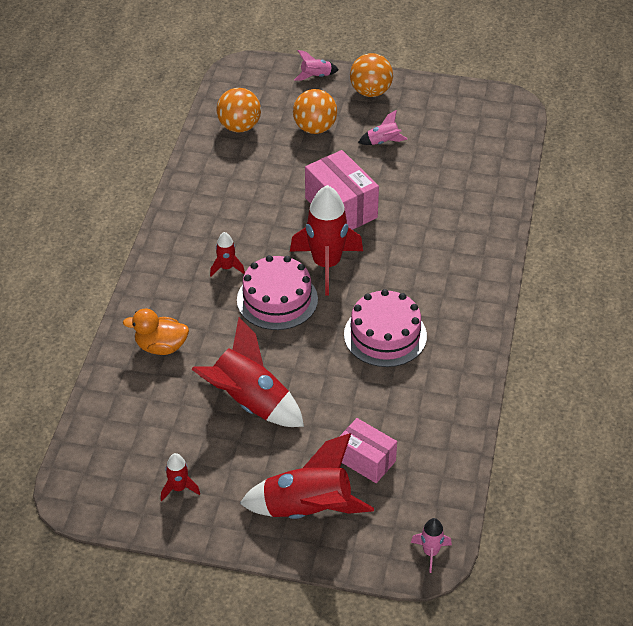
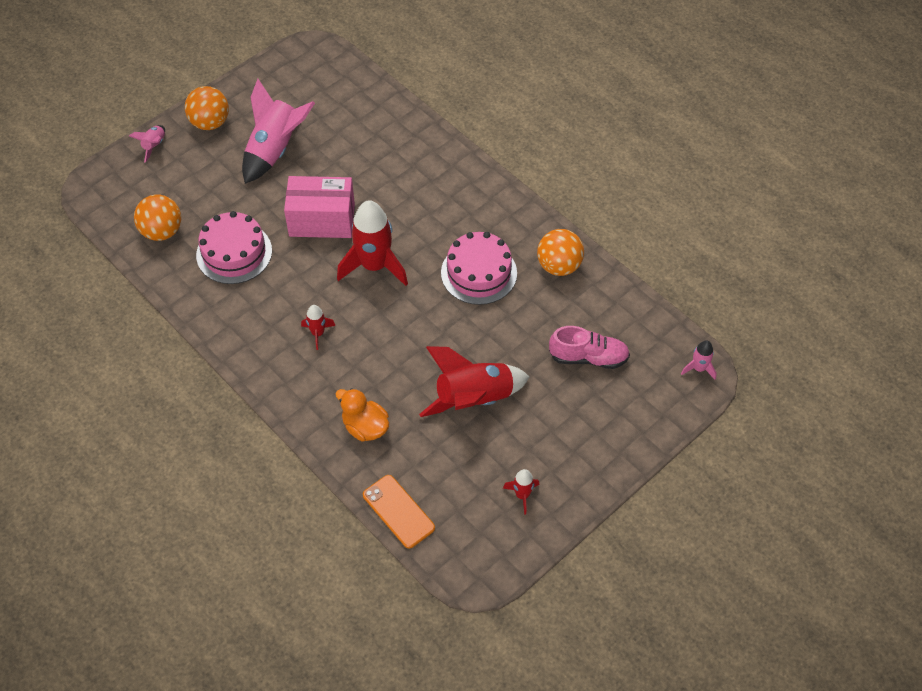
camera: 55 degrees left, 10 degrees up
orange duck [123,309,189,355] -> orange duck turned 90 degrees clockwise [335,388,389,442]
pink cake [237,255,318,330] -> pink cake moved to [196,211,272,284]
red rocket [240,433,374,519] -> none
orange ball [293,89,337,134] -> orange ball moved to [537,229,584,276]
pink box [339,418,397,483] -> pink shoe [549,326,630,369]
pink rocket [358,110,408,145] -> pink rocket [242,79,315,184], size x2.13
none -> orange phone [363,475,435,548]

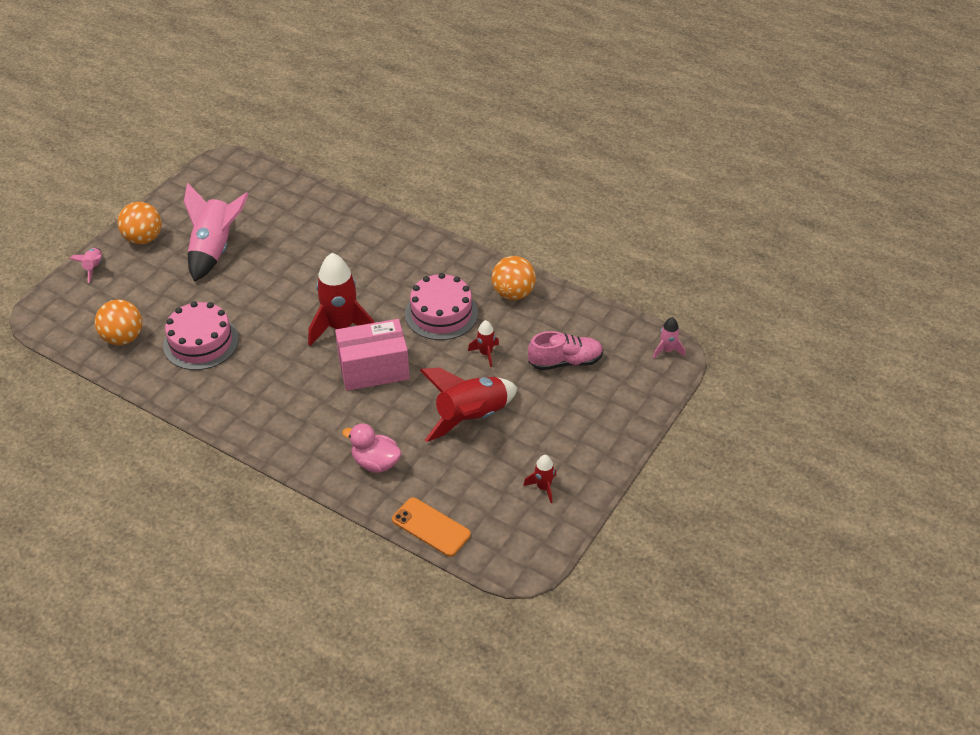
camera: 15 degrees left, 10 degrees down
pink box [284,176,355,238] -> pink box moved to [335,319,410,391]
red rocket [301,305,336,350] -> red rocket moved to [468,320,499,367]
orange duck [335,388,389,442] -> pink duck [342,424,402,473]

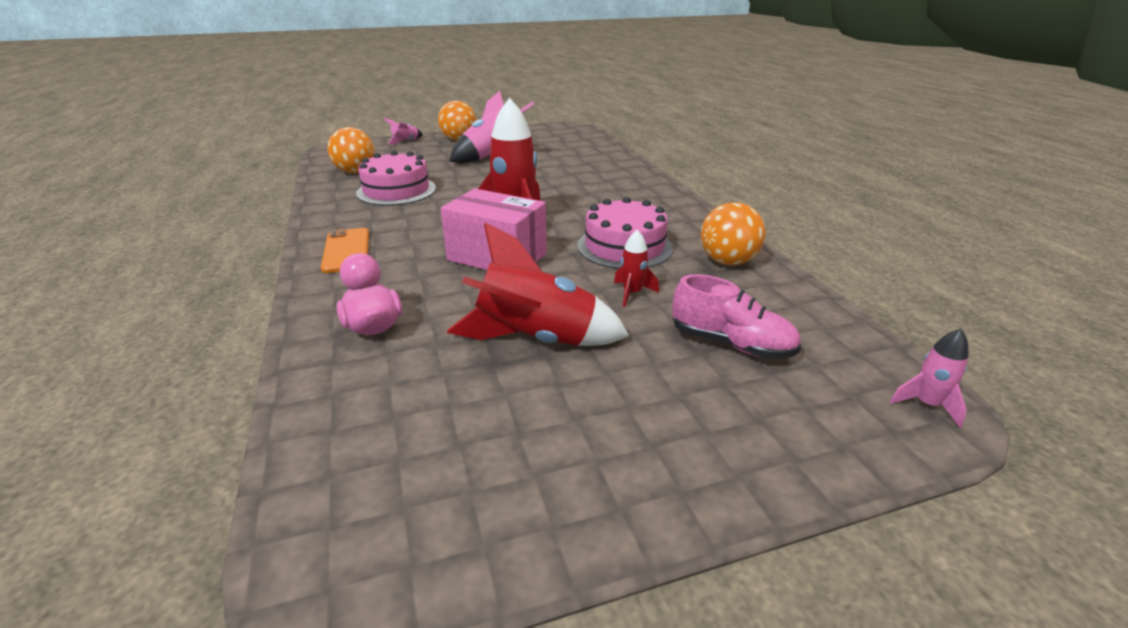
camera: 40 degrees right, 15 degrees down
orange phone [392,497,471,557] -> orange phone moved to [321,228,369,273]
red rocket [523,455,556,503] -> none

